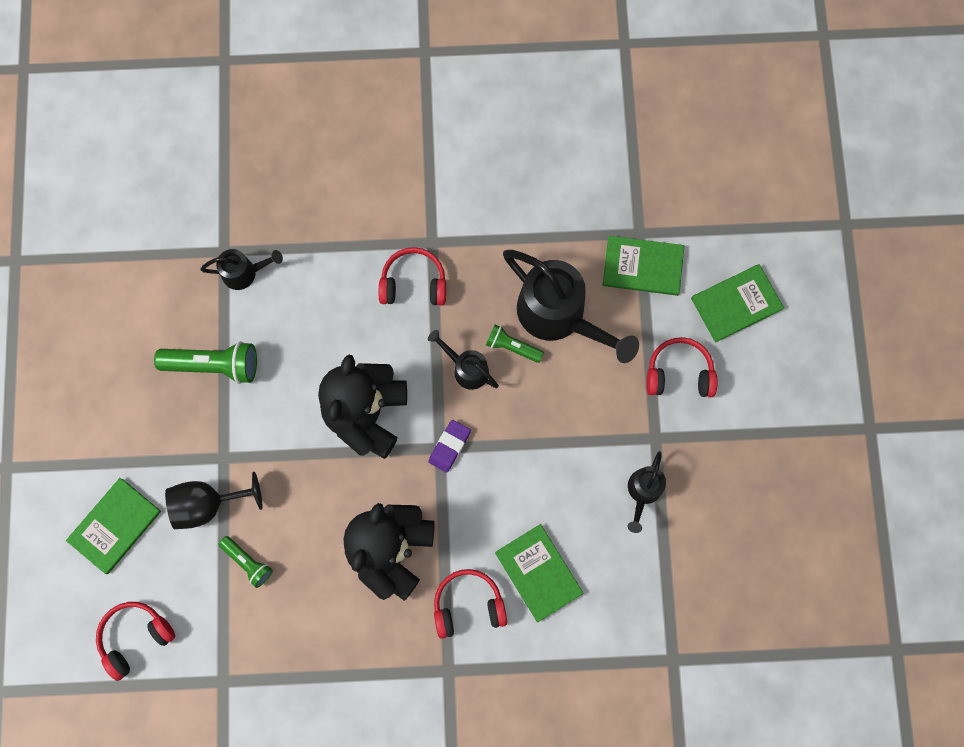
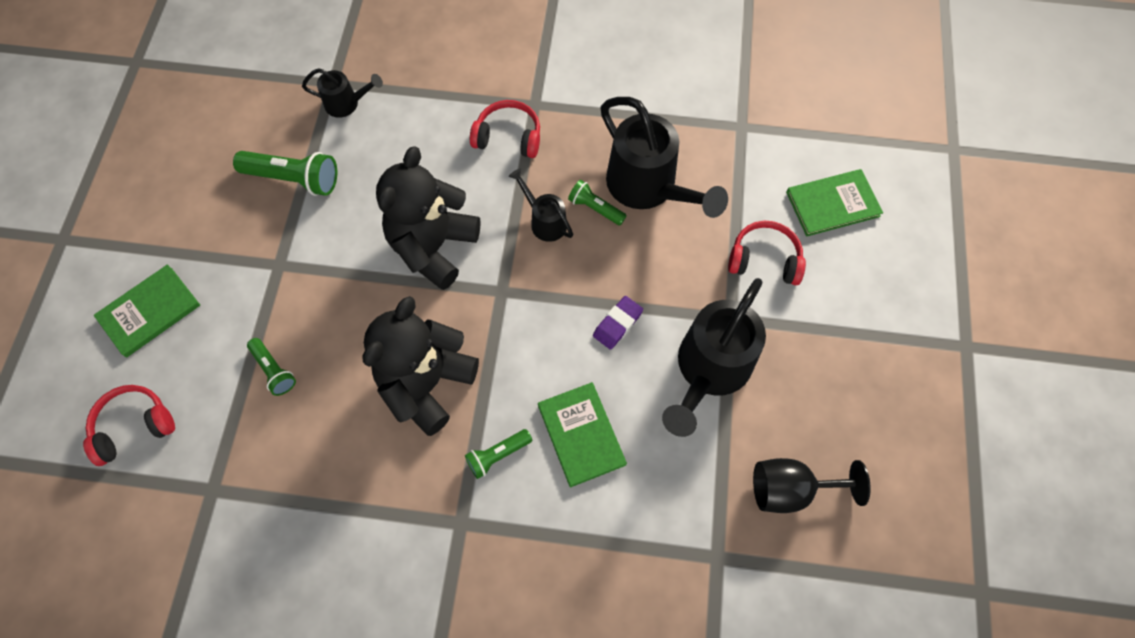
camera: 10 degrees right, 10 degrees down
black goblet [165,472,263,529] -> black goblet moved to [753,458,871,513]
purple eraser [429,420,471,473] -> purple eraser moved to [593,296,643,350]
red headphones [434,569,507,639] -> green flashlight [465,429,532,479]
green book [603,236,684,296] -> none
black watering can [627,451,666,533] -> black watering can [662,278,766,437], size x1.97

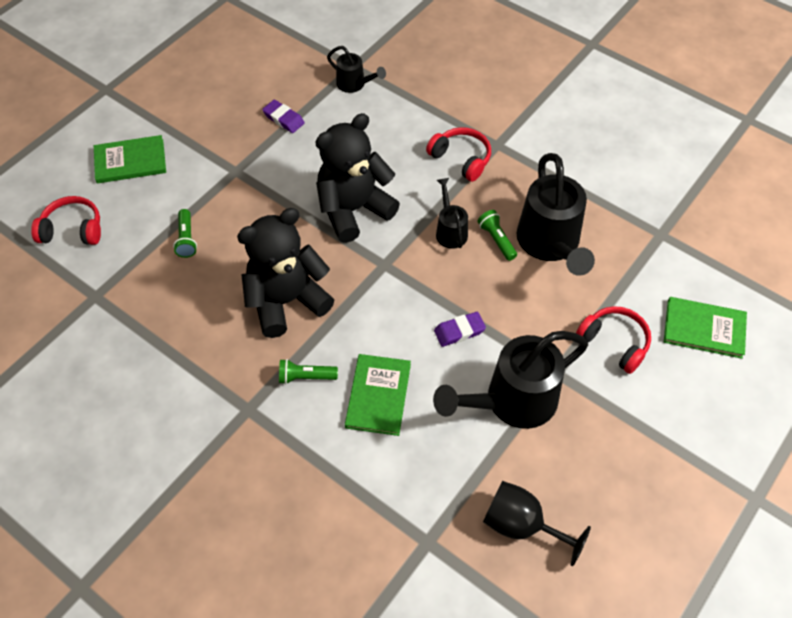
camera: 30 degrees right, 10 degrees down
green flashlight [233,151,337,196] -> purple eraser [262,100,305,133]

